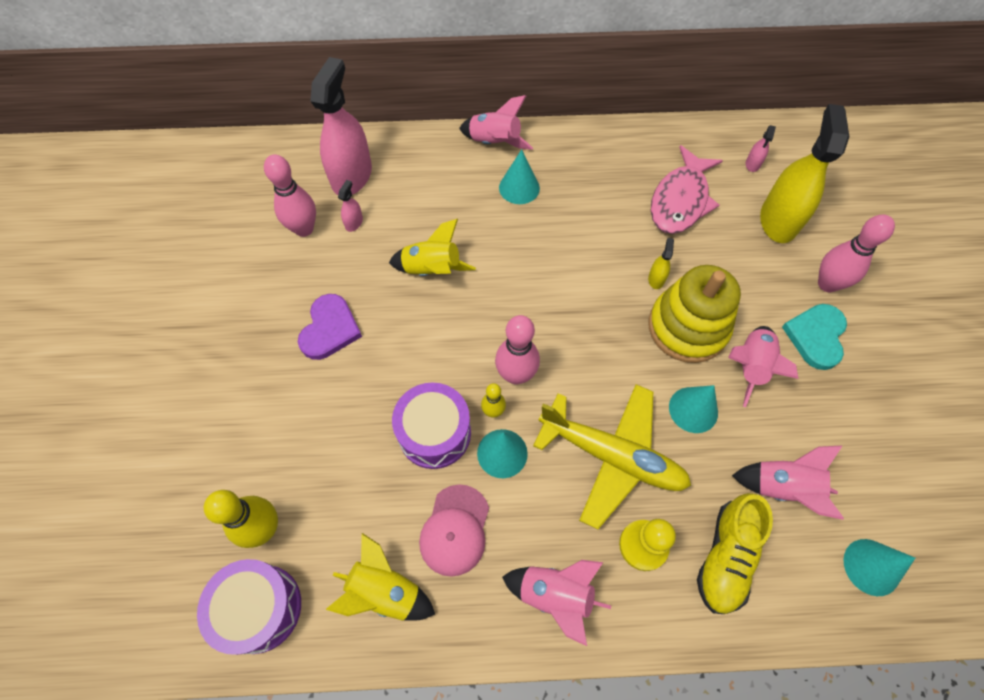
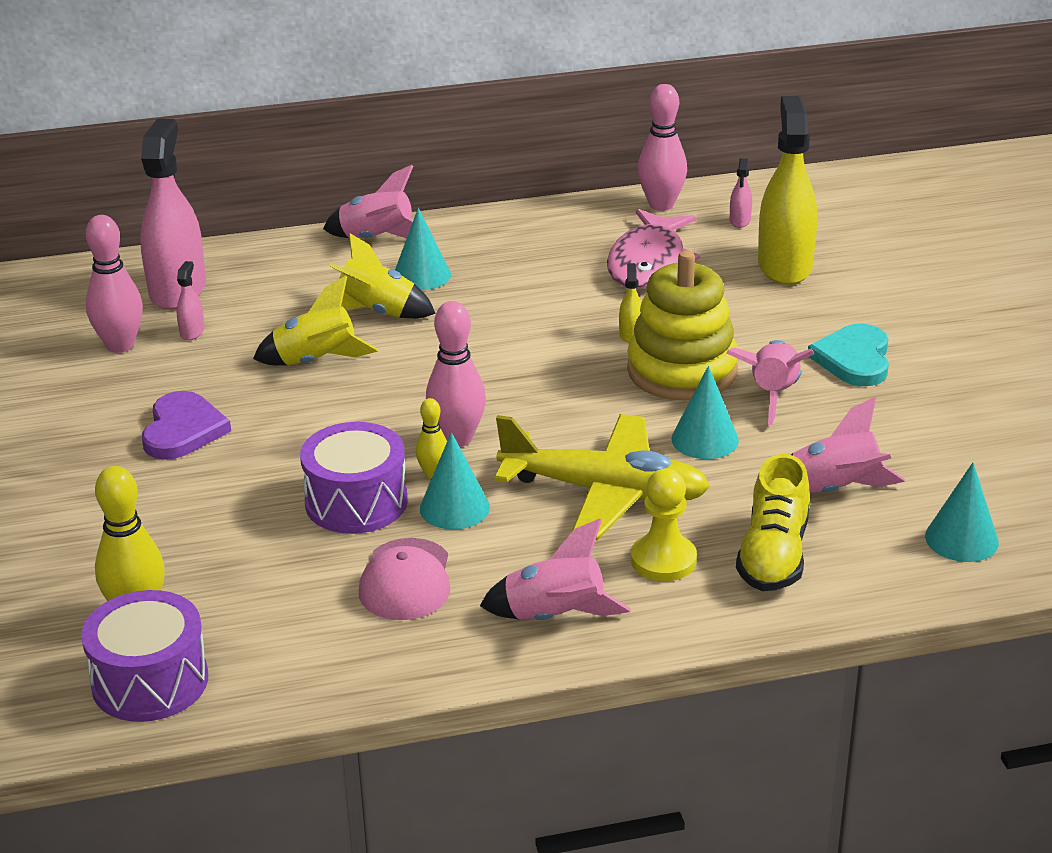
camera: 10 degrees left, 30 degrees down
yellow rocket [326,533,435,621] -> yellow rocket moved to [330,233,436,319]
pink bowling pin [818,215,895,292] -> pink bowling pin moved to [638,84,687,211]

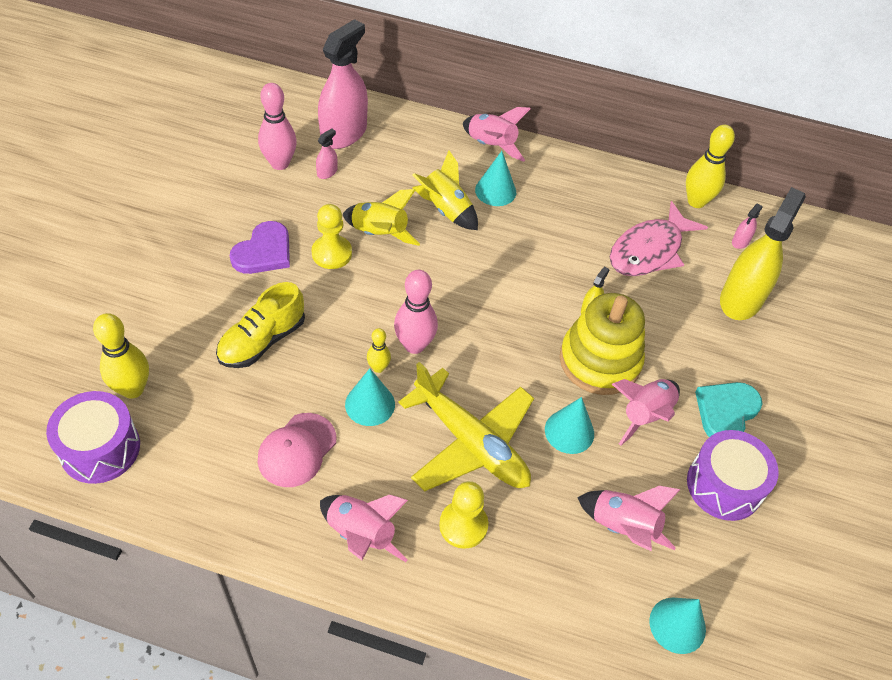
camera: 25 degrees right, 20 degrees up
purple drum [300,422,408,534] -> purple drum moved to [687,430,779,521]
pink bowling pin [638,84,687,211] -> yellow bowling pin [686,125,735,208]
yellow shoe [736,454,809,591] -> yellow shoe moved to [216,282,305,368]
none -> yellow pawn [312,204,352,269]

